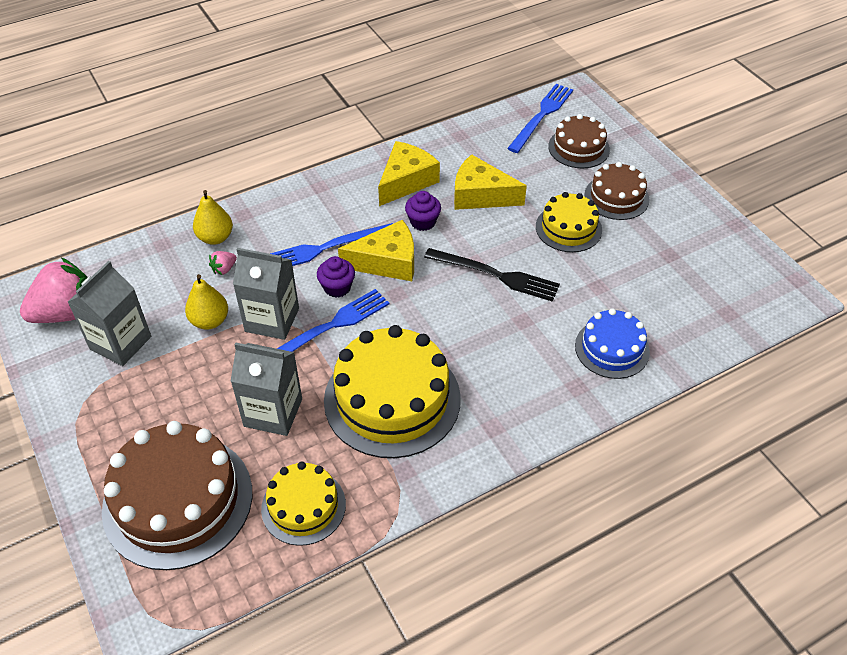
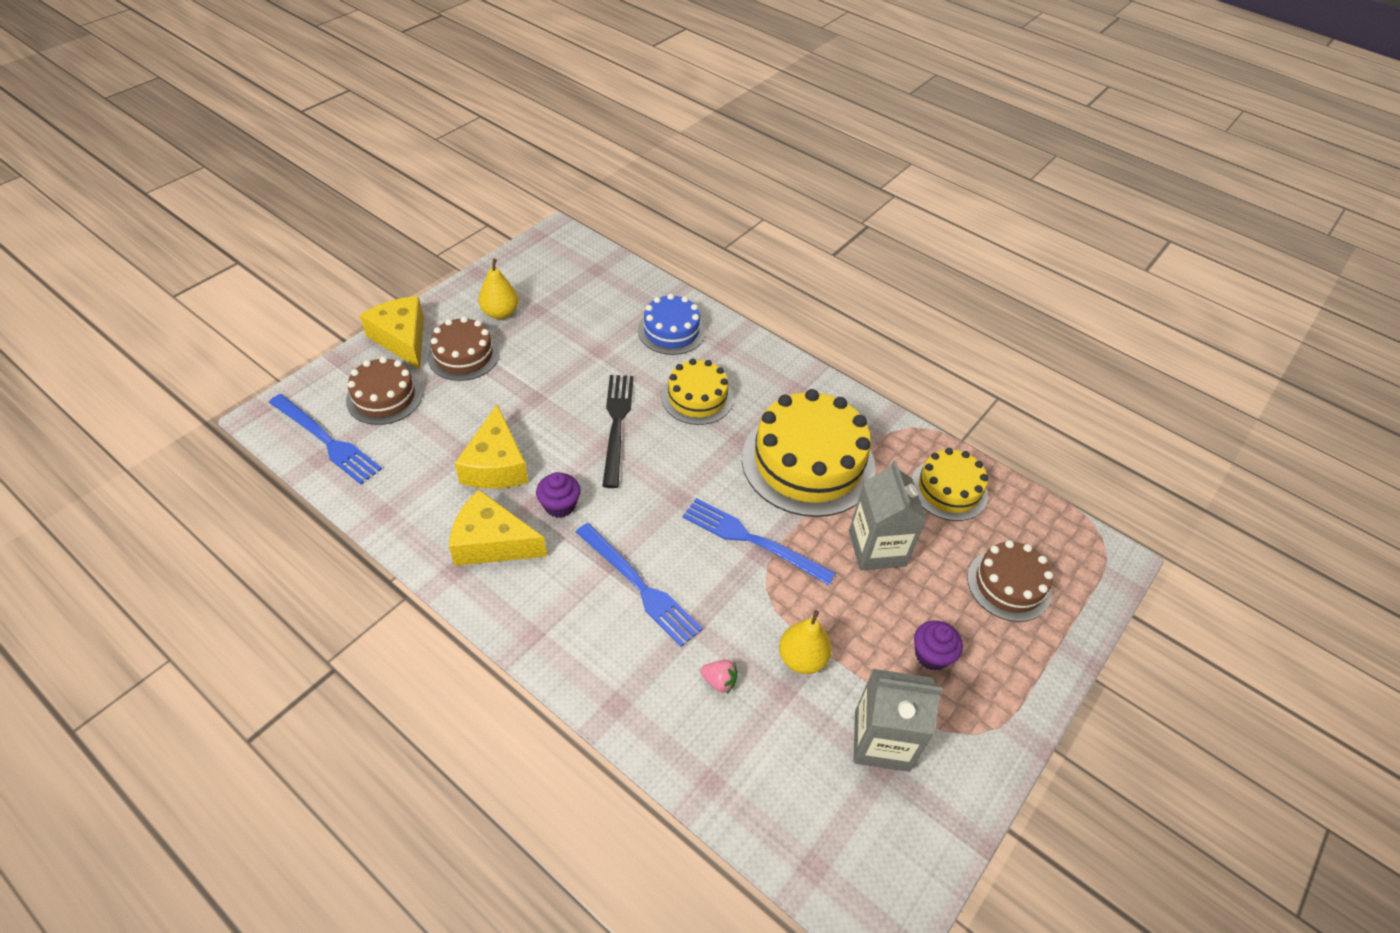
camera: 115 degrees left, 0 degrees up
pink strawberry [20,258,88,323] -> none
brown cake [102,421,252,570] -> brown cake [967,540,1053,622], size x0.57
yellow pear [193,190,233,245] -> yellow pear moved to [478,259,519,319]
grey carton [233,248,299,340] -> none
purple cupcake [317,256,355,297] -> purple cupcake moved to [914,620,963,671]
yellow cheese [338,220,414,281] -> yellow cheese moved to [360,296,424,370]
blue fork [507,84,573,153] -> blue fork turned 150 degrees counterclockwise [269,394,382,484]
yellow cake [536,192,602,252] -> yellow cake moved to [661,359,733,425]

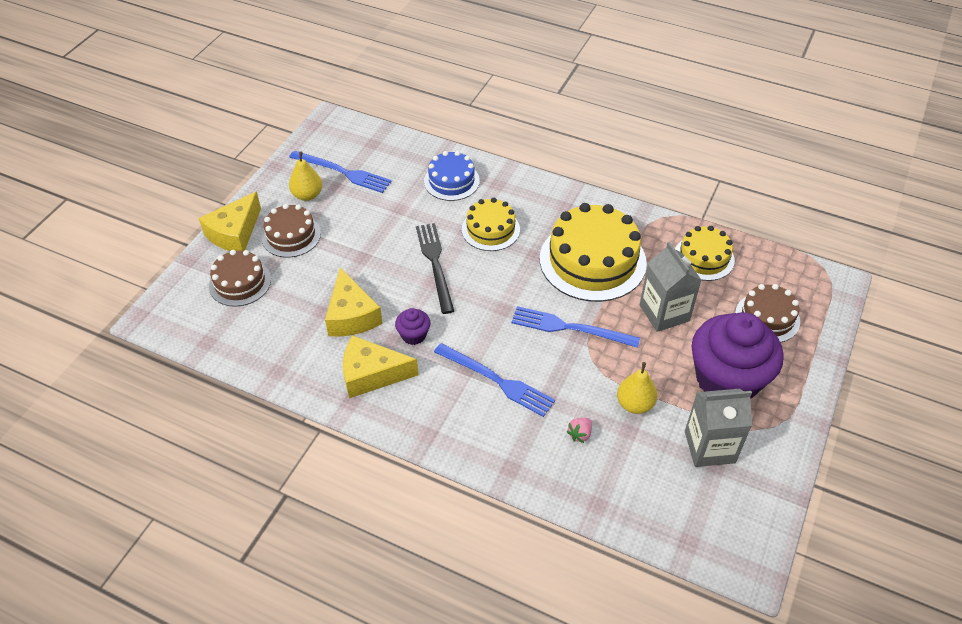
camera: 10 degrees left, 0 degrees up
blue fork [269,394,382,484] -> blue fork moved to [289,151,392,193]
yellow cheese [360,296,424,370] -> yellow cheese turned 105 degrees counterclockwise [199,191,261,251]
pink strawberry [700,660,738,694] -> pink strawberry turned 120 degrees clockwise [566,418,592,443]
purple cupcake [914,620,963,671] -> purple cupcake [691,312,784,399], size x2.40

